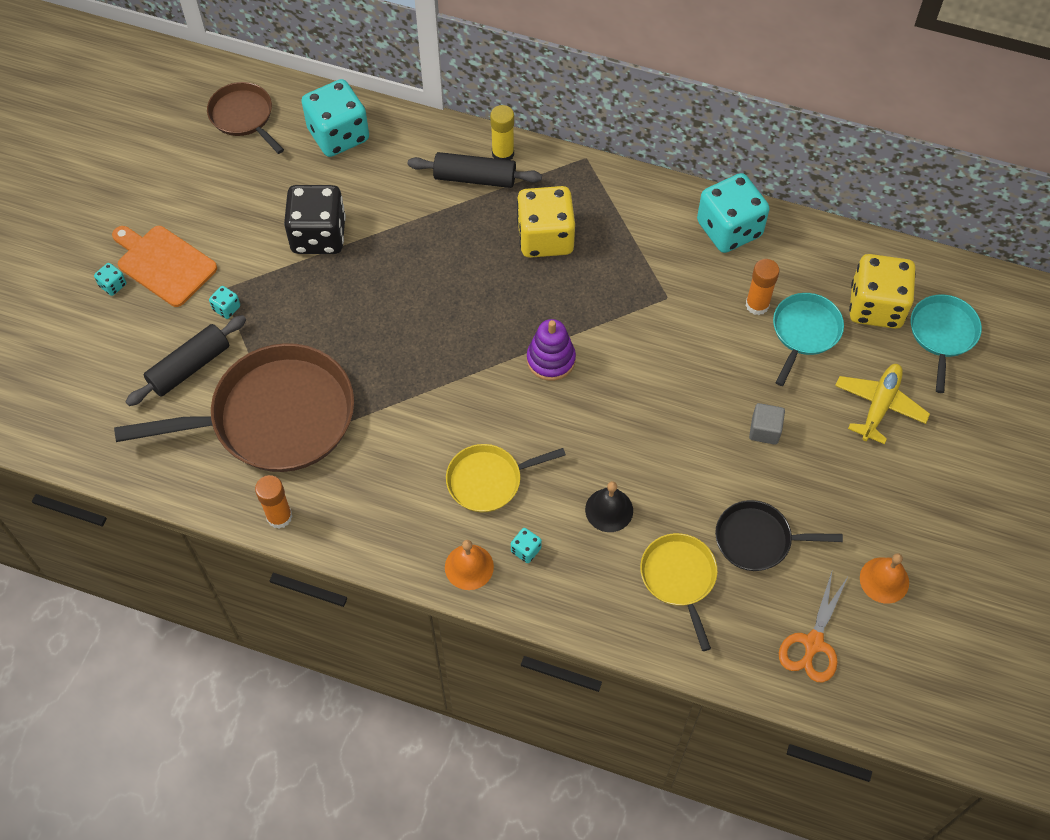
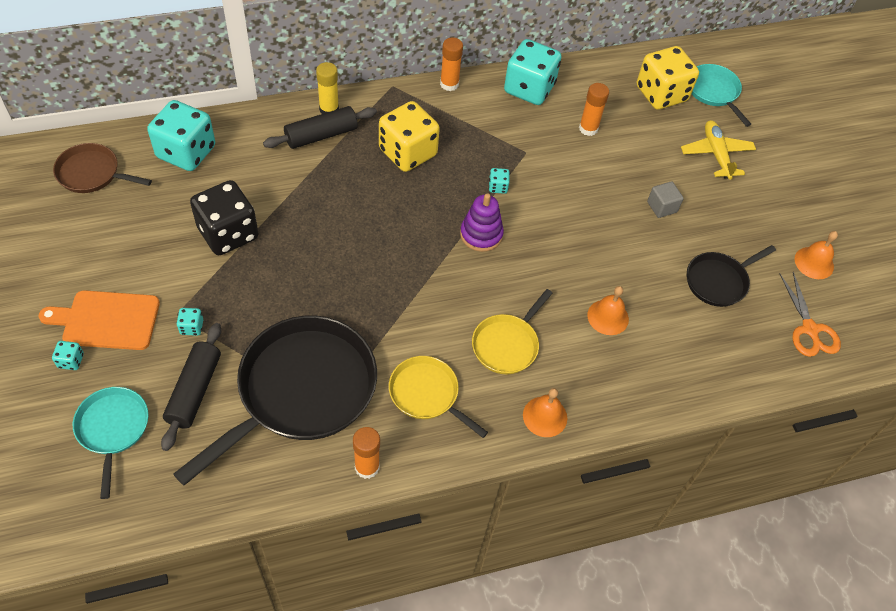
camera: 40 degrees left, 5 degrees down
brown pan [114,343,354,472] -> black pan [173,316,377,486]
turquoise dice [511,528,542,563] -> turquoise dice moved to [489,168,510,194]
black bell [585,481,633,532] -> orange bell [587,286,629,335]
yellow pan [640,533,718,651] -> yellow pan moved to [389,356,488,438]
turquoise pan [773,293,844,386] -> turquoise pan moved to [73,387,149,499]
none -> orange glue stick [440,37,463,91]

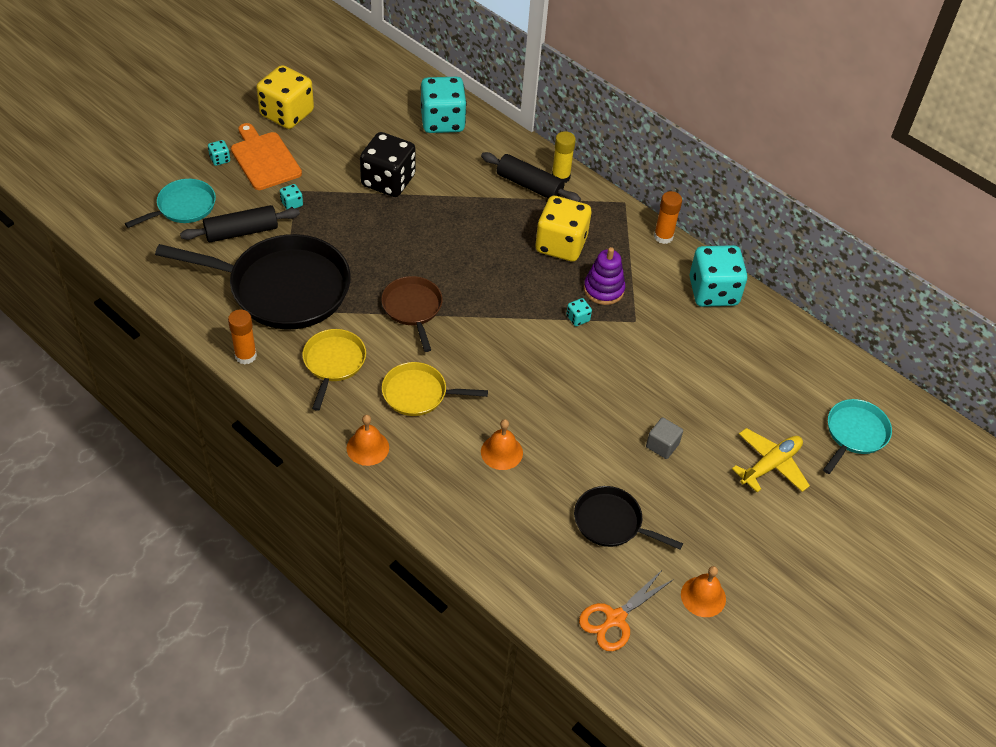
camera: 60 degrees right, 5 degrees down
brown pan [53,143,152,193] -> brown pan moved to [381,276,443,352]
purple stacking toy [460,193,504,252] -> purple stacking toy moved to [584,247,625,305]
orange glue stick [579,83,609,136] -> none
yellow dice [637,46,699,110] -> yellow dice moved to [256,65,314,129]

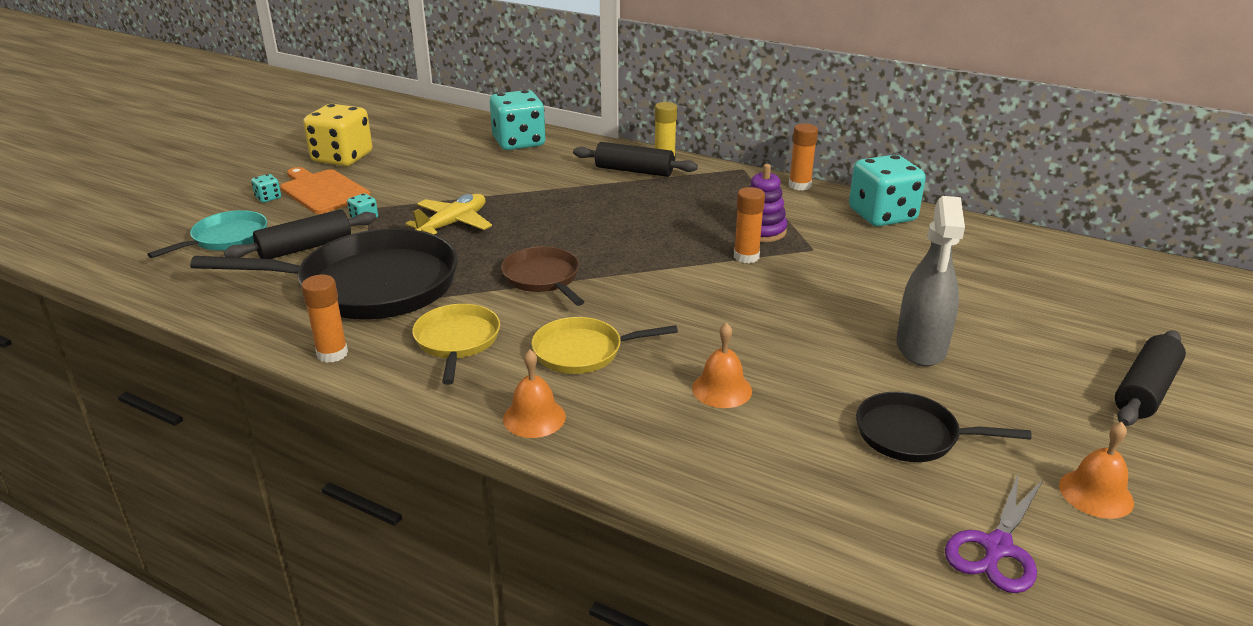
camera: 10 degrees left, 20 degrees down
black dice [360,132,416,197] -> none
yellow dice [535,196,591,262] -> none
turquoise dice [566,298,592,326] -> orange glue stick [734,187,765,263]
orange scissors [579,569,674,651] -> purple scissors [945,473,1043,593]
grey cube [646,417,683,459] -> grey spray bottle [896,196,965,366]
yellow plane [732,428,810,492] -> yellow plane moved to [406,194,492,235]
turquoise pan [823,399,892,474] -> none
none -> black rolling pin [1115,330,1186,426]

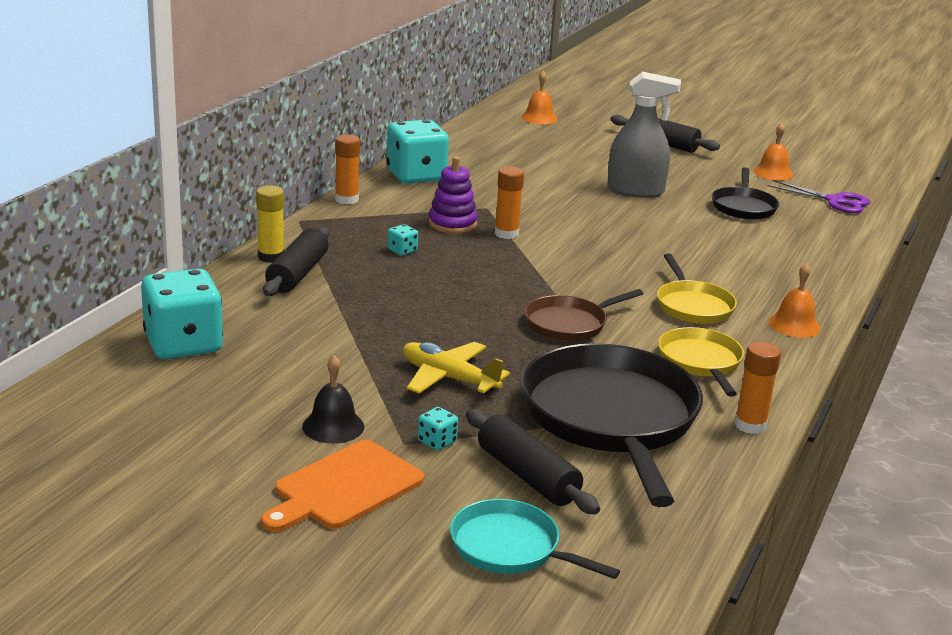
camera: 95 degrees left, 5 degrees down
turquoise dice [251,174,281,202] -> turquoise dice moved to [388,224,418,256]
yellow dice [303,104,372,166] -> none
yellow pan [412,304,500,385] -> yellow pan turned 90 degrees clockwise [658,327,744,396]
orange bell [692,323,752,408] -> orange bell moved to [521,71,558,124]
none -> black bell [302,355,364,444]

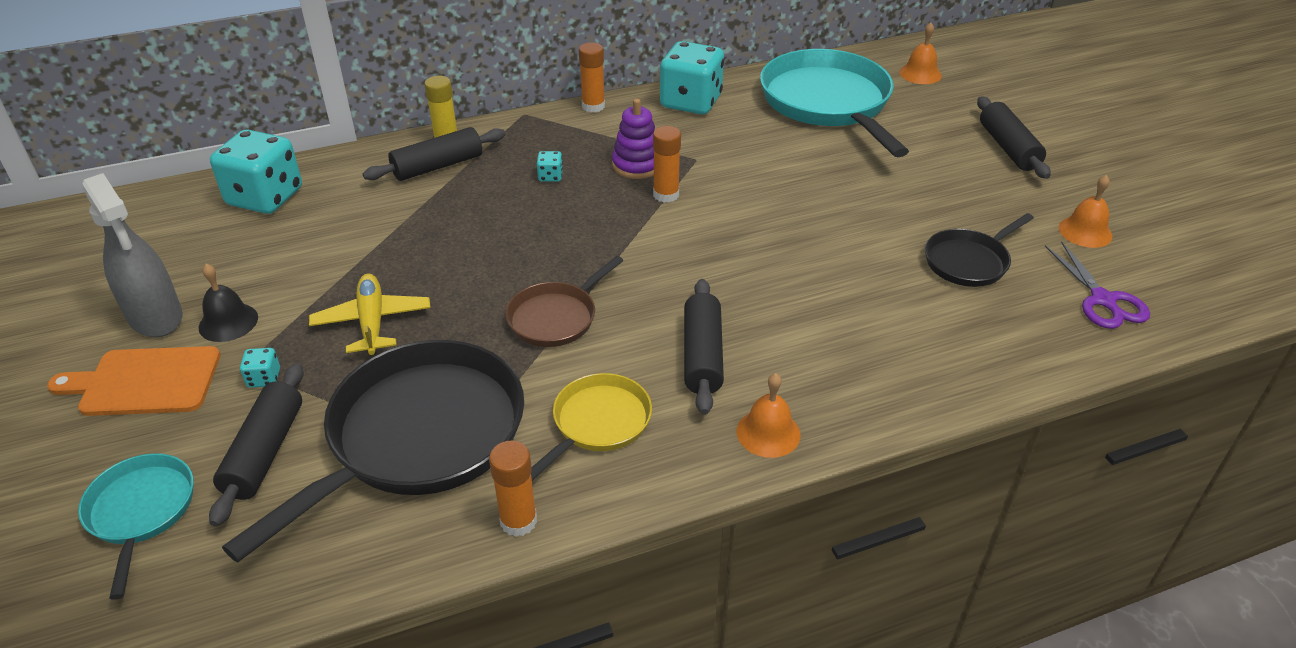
camera: 45 degrees right, 15 degrees up
brown pan [525,289,644,341] -> brown pan turned 60 degrees counterclockwise [506,256,623,347]
grey spray bottle [607,72,681,198] -> grey spray bottle moved to [82,173,183,337]
yellow pan [657,253,737,324] -> black rolling pin [684,279,724,415]
none -> turquoise pan [760,49,909,157]

